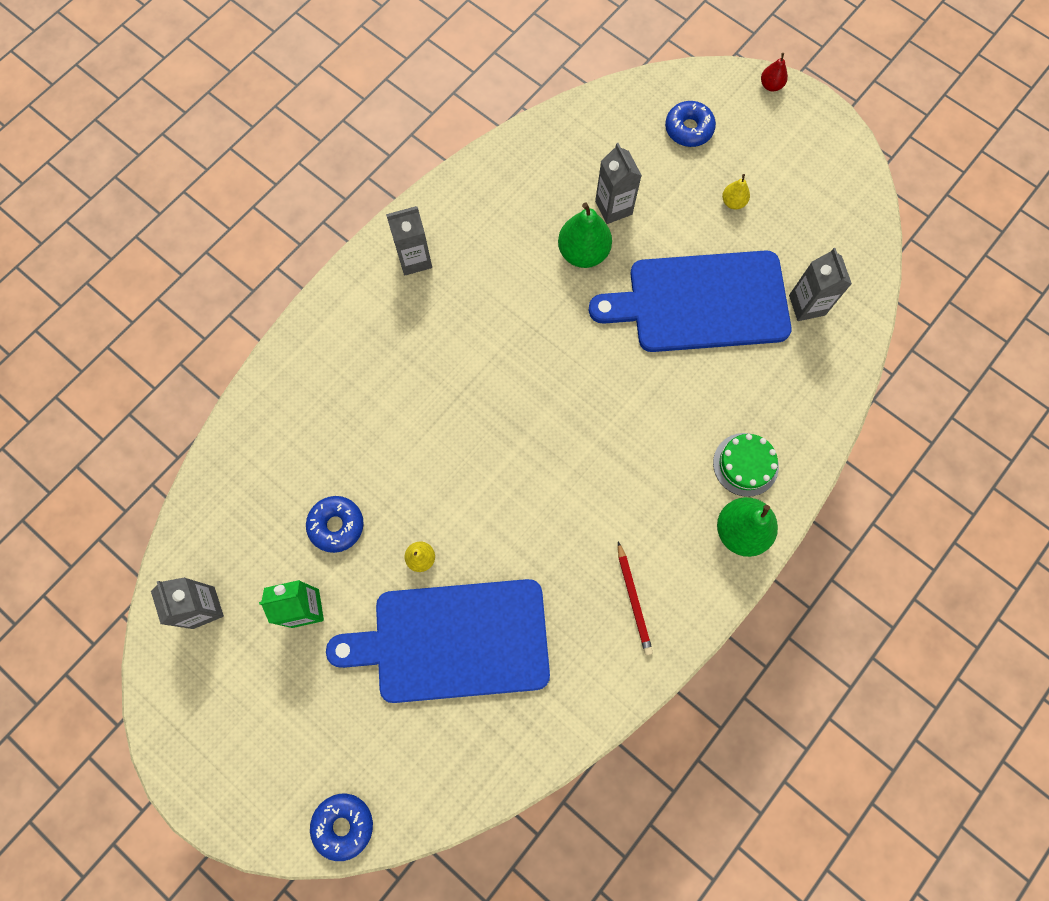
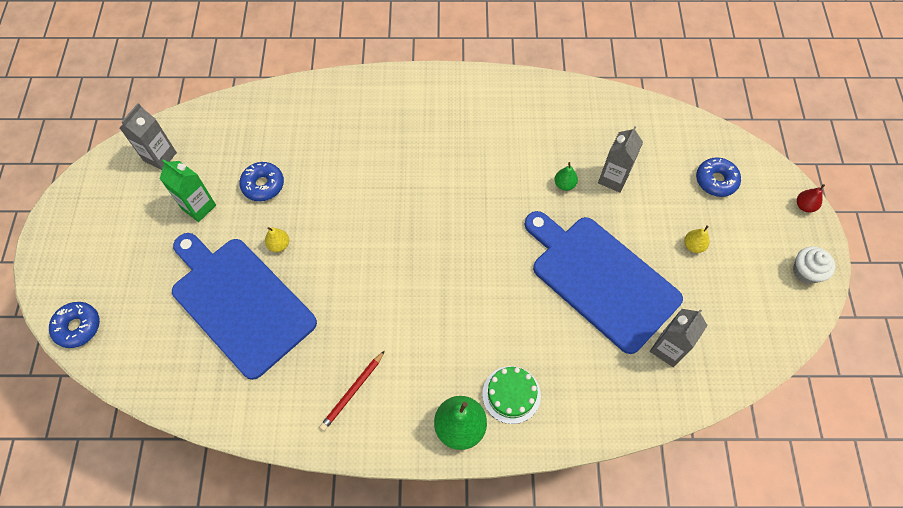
camera: 50 degrees right, 10 degrees down
grey carton [386,206,432,275] -> none
green pear [558,202,612,268] -> green pear [555,162,578,191], size x0.52
none -> white cupcake [793,246,835,284]

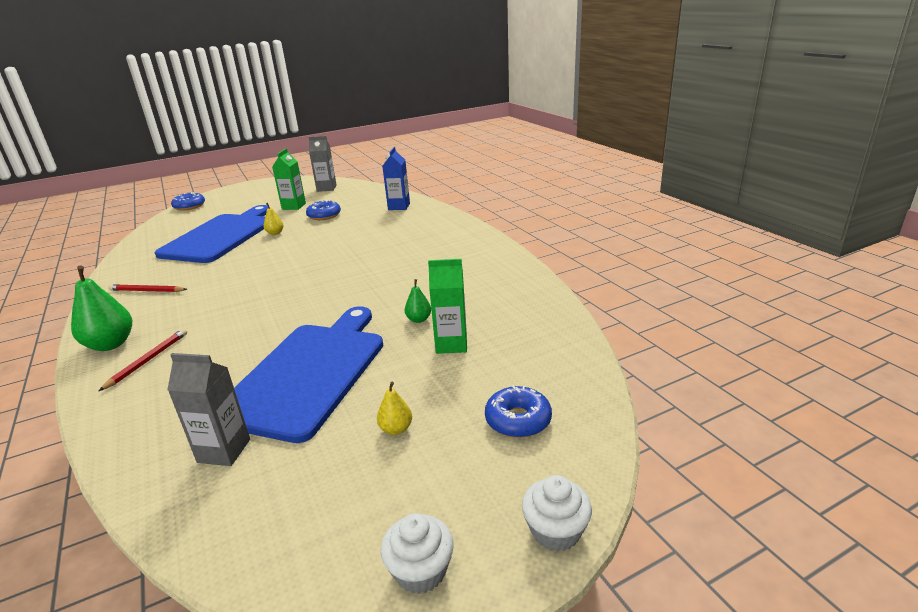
camera: 65 degrees right, 35 degrees down
green cake [482,366,541,424] -> red pencil [99,328,187,391]
grey carton [598,126,643,193] -> green carton [428,259,467,354]
red pear [797,184,825,212] -> white cupcake [522,475,592,552]
none -> blue carton [382,147,410,210]

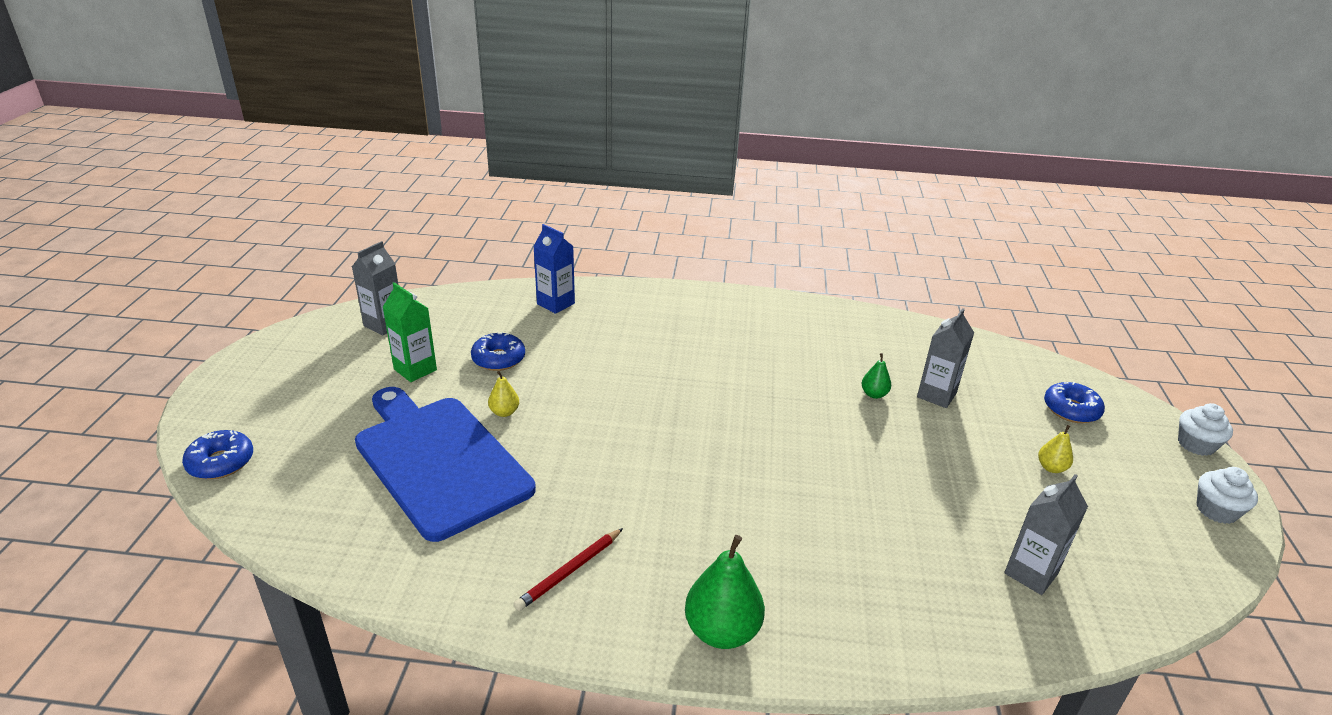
camera: 60 degrees left, 5 degrees up
red pencil [99,328,187,391] -> none
blue cutting board [234,307,383,443] -> none
green carton [428,259,467,354] -> grey carton [917,308,974,408]

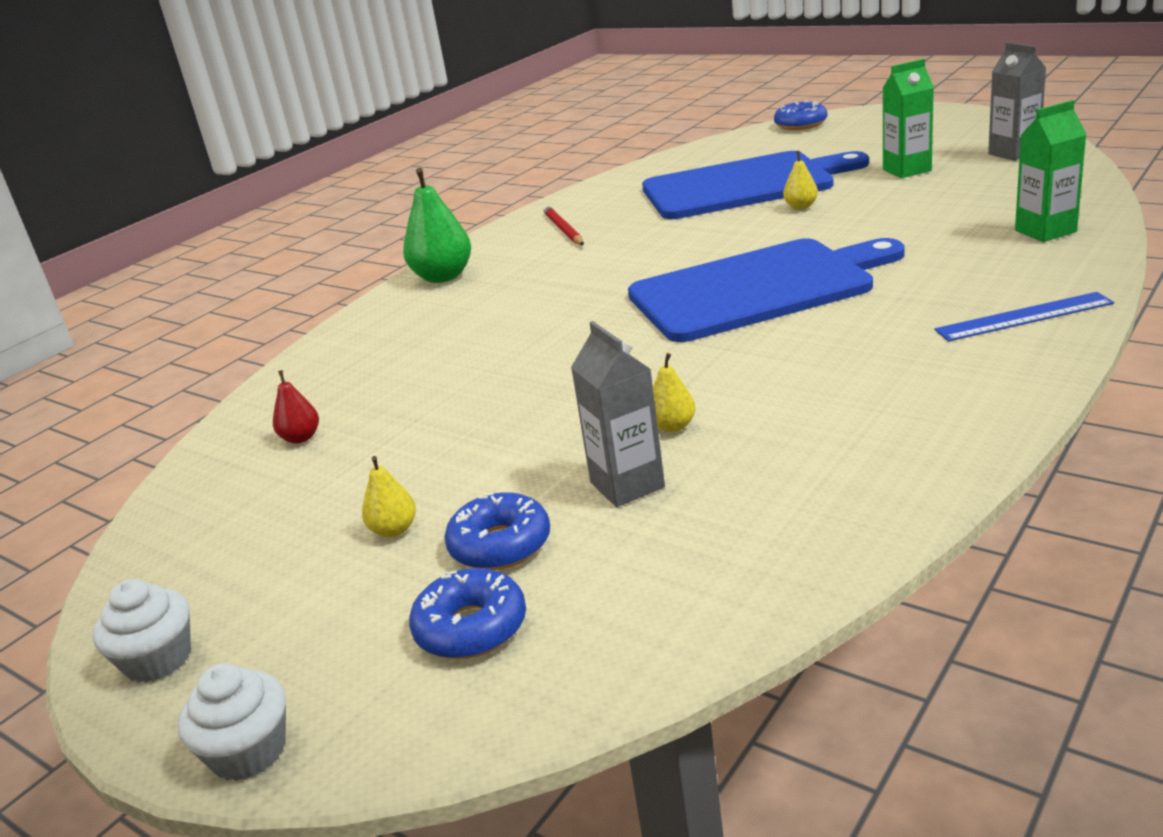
camera: 125 degrees right, 5 degrees down
blue donut [471,333,525,371] -> blue donut moved to [444,492,550,570]
blue carton [533,224,575,314] -> green carton [1015,100,1087,242]
green pear [861,353,891,399] -> yellow pear [653,353,695,433]
grey carton [1004,474,1088,595] -> red pear [273,370,319,444]
none -> blue cutting board [628,238,905,342]
none -> blue ruler [934,292,1114,341]

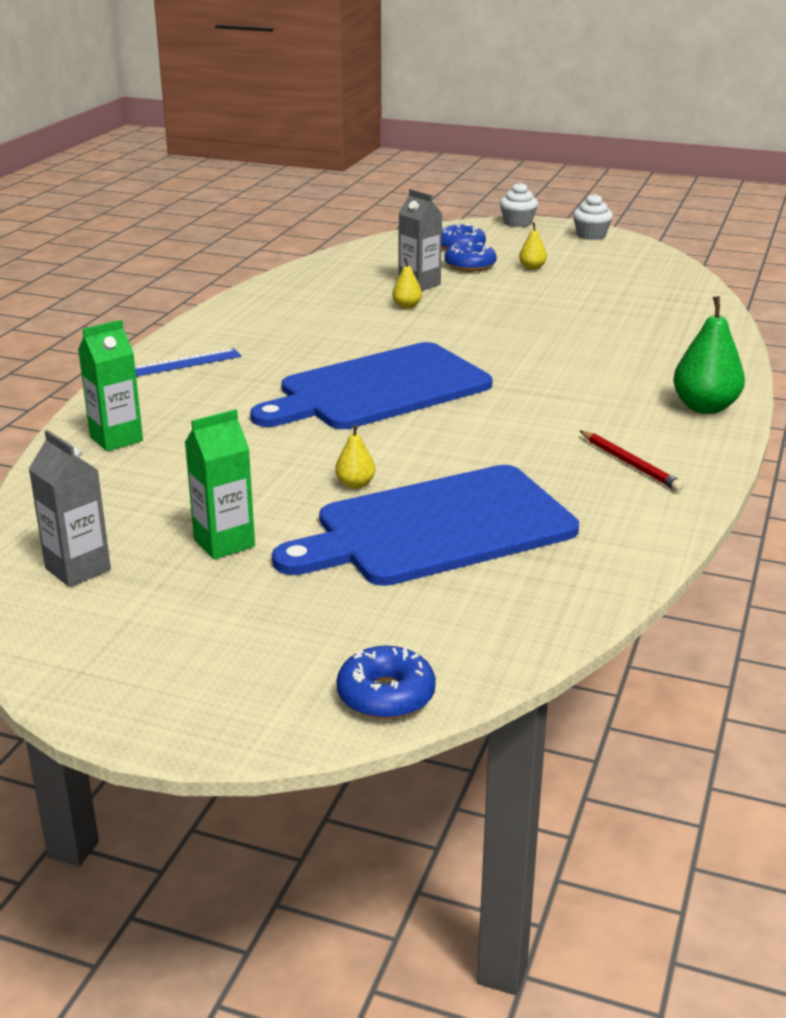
camera: 160 degrees right, 0 degrees up
red pear [273,370,319,444] -> none

